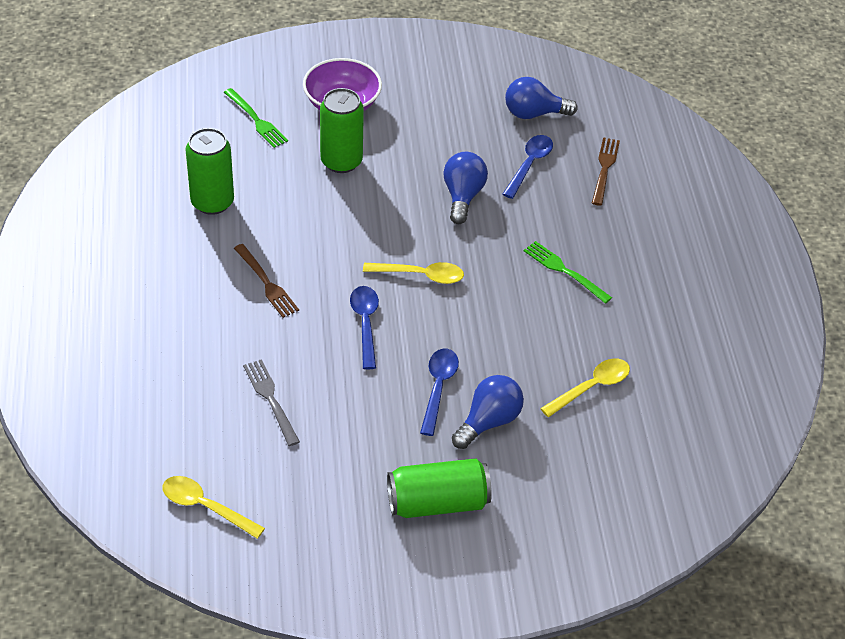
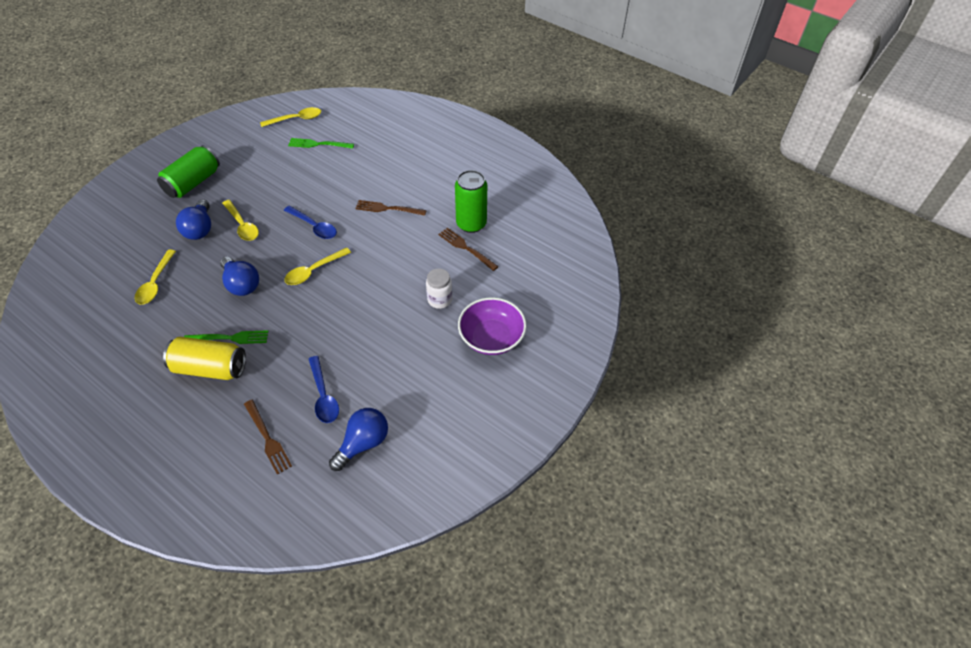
camera: 135 degrees right, 5 degrees up
green fork [224,88,288,148] -> green fork moved to [288,138,354,149]
grey fork [243,359,300,446] -> none
green can [320,88,364,173] -> white jar [426,268,453,309]
blue spoon [420,349,459,436] -> yellow spoon [222,200,259,241]
blue light bulb [443,152,488,224] -> blue light bulb moved to [220,256,259,296]
none -> yellow can [163,337,246,380]
none -> brown fork [438,228,499,271]

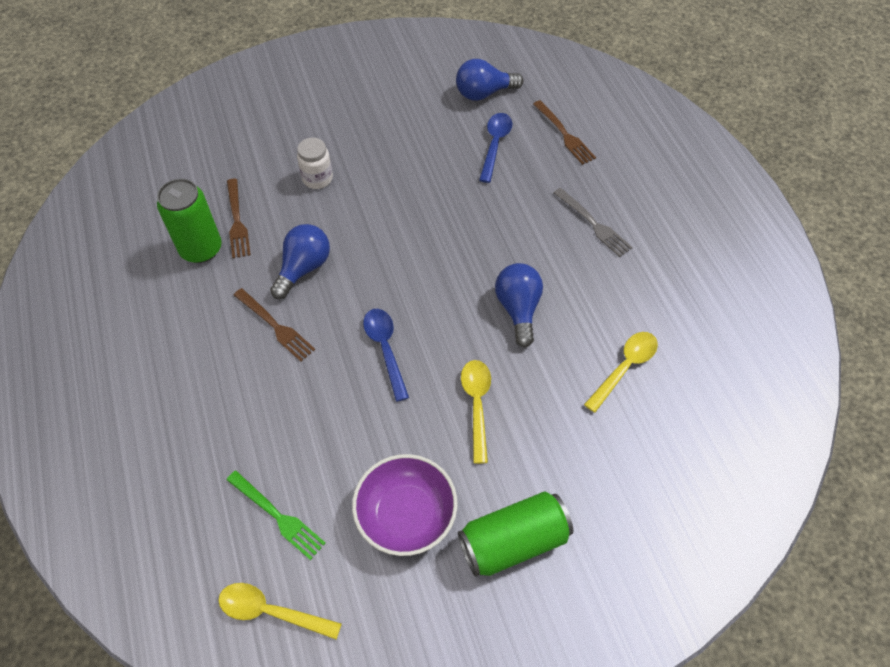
camera: 145 degrees left, 5 degrees up
yellow can [163,337,246,380] -> grey fork [554,188,633,257]
blue light bulb [176,199,211,240] -> blue light bulb moved to [270,224,330,299]
green fork [184,330,268,344] -> none
brown fork [244,400,292,475] -> brown fork turned 150 degrees clockwise [533,100,596,165]
yellow spoon [284,247,351,285] -> none
purple bowl [458,297,527,355] -> purple bowl moved to [352,454,458,556]

